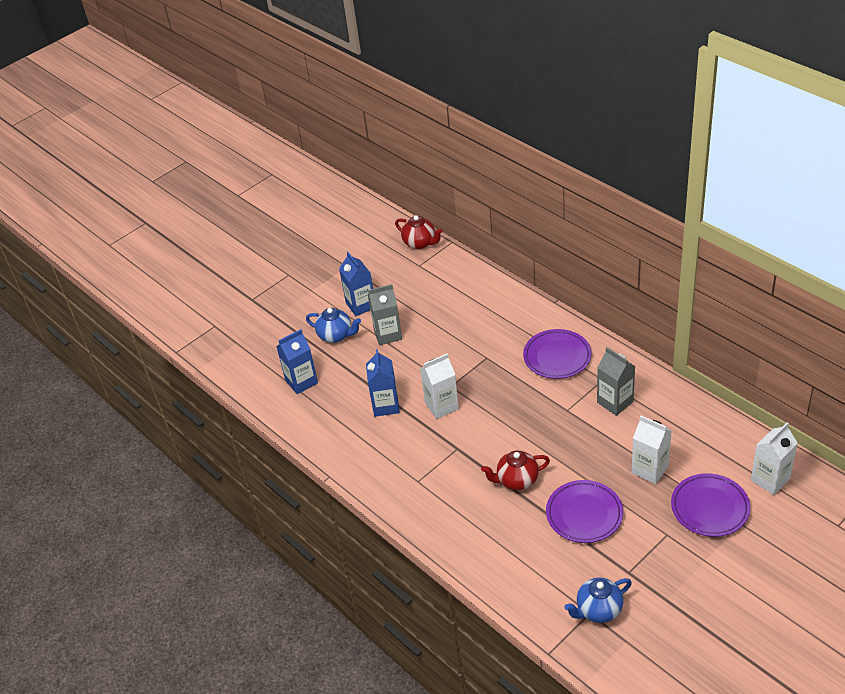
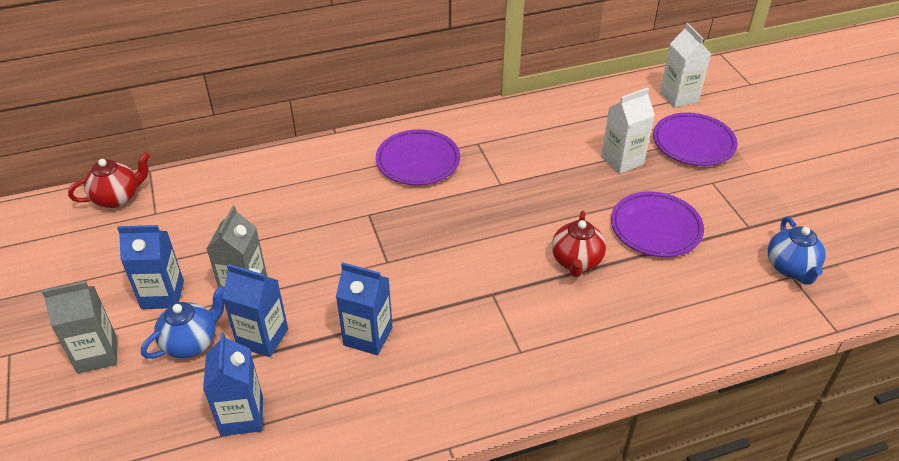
camera: 70 degrees left, 0 degrees up
white carton [420,353,459,419] -> none
grey carton [597,347,635,416] -> grey carton moved to [41,281,117,374]
none -> blue carton [222,264,288,357]

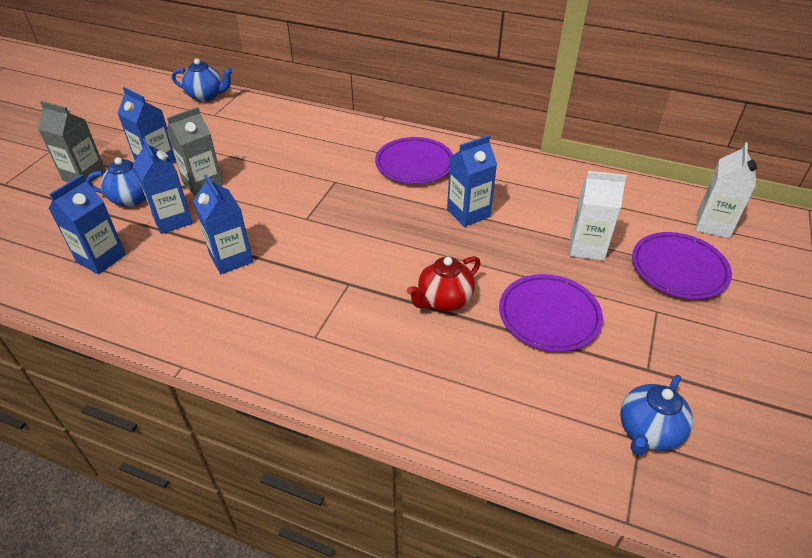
camera: 40 degrees right, 0 degrees up
red teapot [68,152,150,208] -> blue teapot [172,58,233,102]
none -> blue carton [447,135,497,227]

